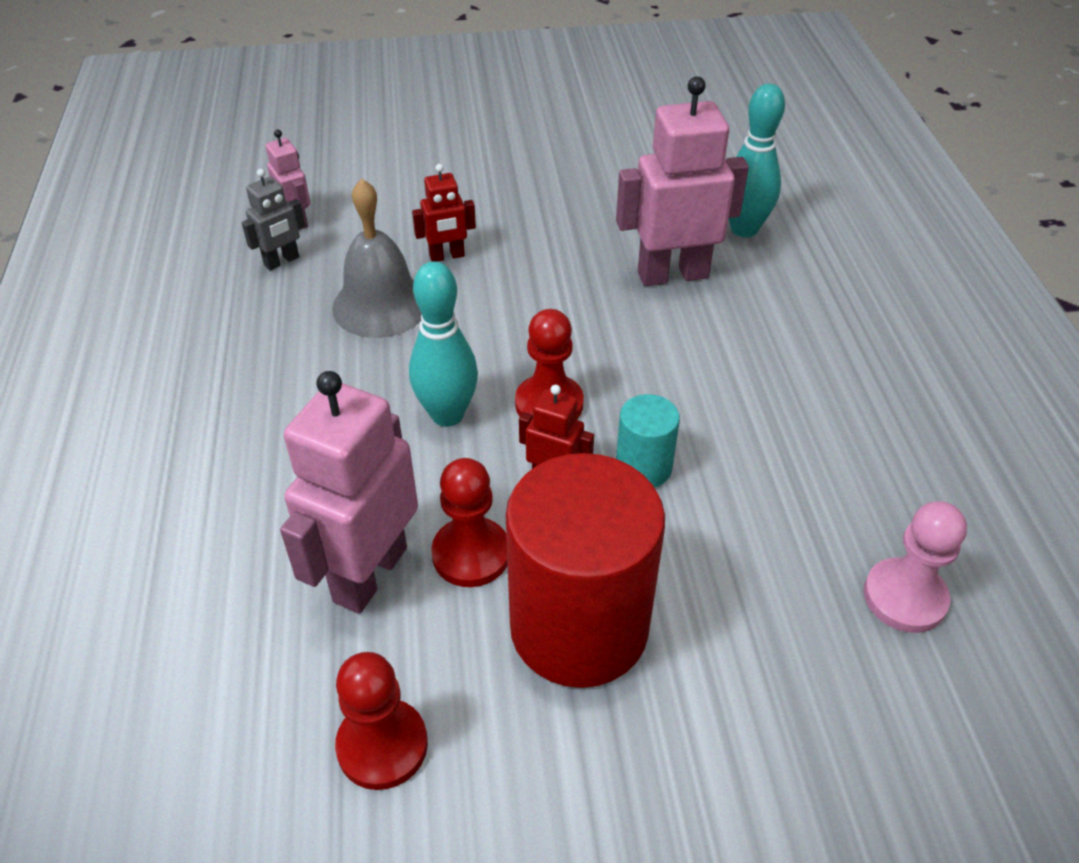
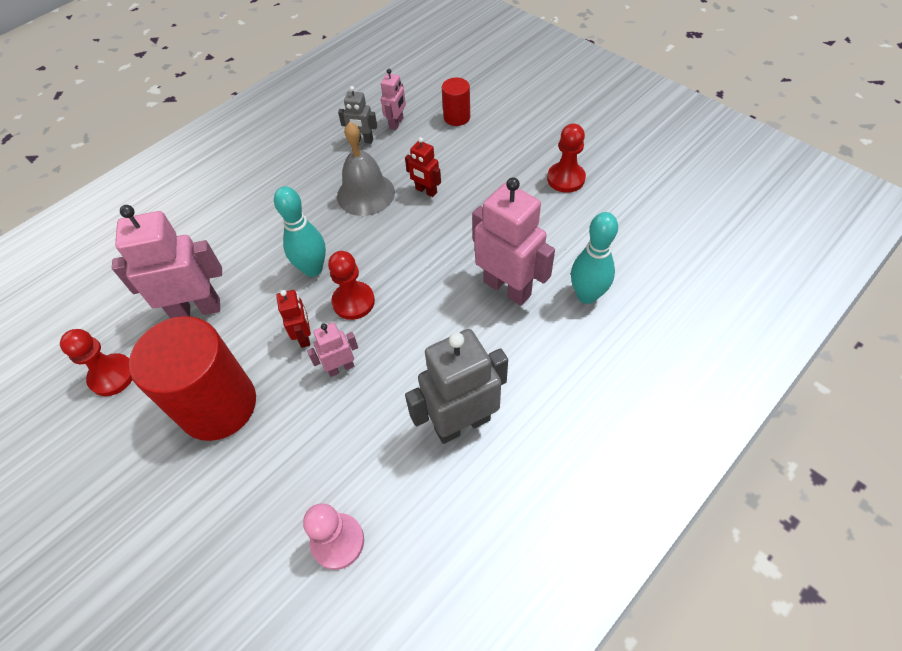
camera: 55 degrees right, 10 degrees up
red pawn [431,458,507,587] -> red pawn moved to [547,124,586,193]
turquoise cylinder [616,394,680,488] -> pink robot [307,322,358,377]
none -> grey robot [405,329,508,444]
none -> red cylinder [442,78,470,126]

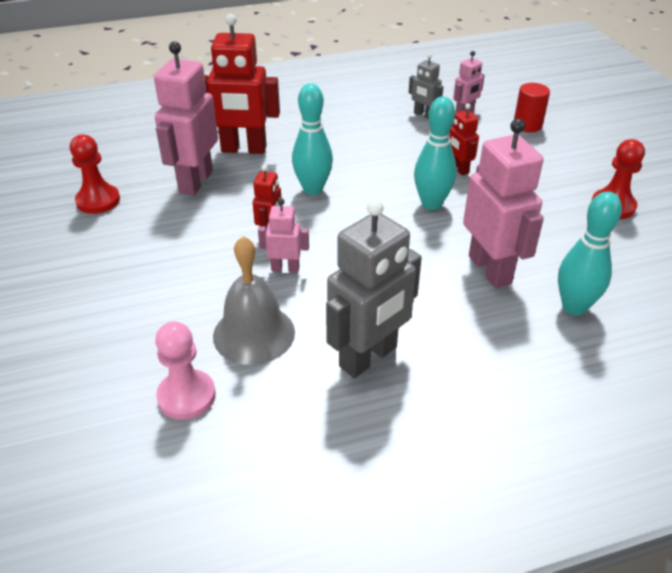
camera: 25 degrees right, 15 degrees down
pink robot [112,205,222,318] -> pink robot turned 90 degrees counterclockwise [154,41,218,196]
red cylinder [129,316,256,441] -> none
red pawn [328,251,375,320] -> none
grey bell [337,122,395,216] -> grey bell moved to [213,236,295,365]
grey robot [405,329,508,444] -> grey robot turned 135 degrees clockwise [326,199,422,378]
none -> red robot [204,14,280,154]
none -> turquoise bowling pin [414,97,456,210]

